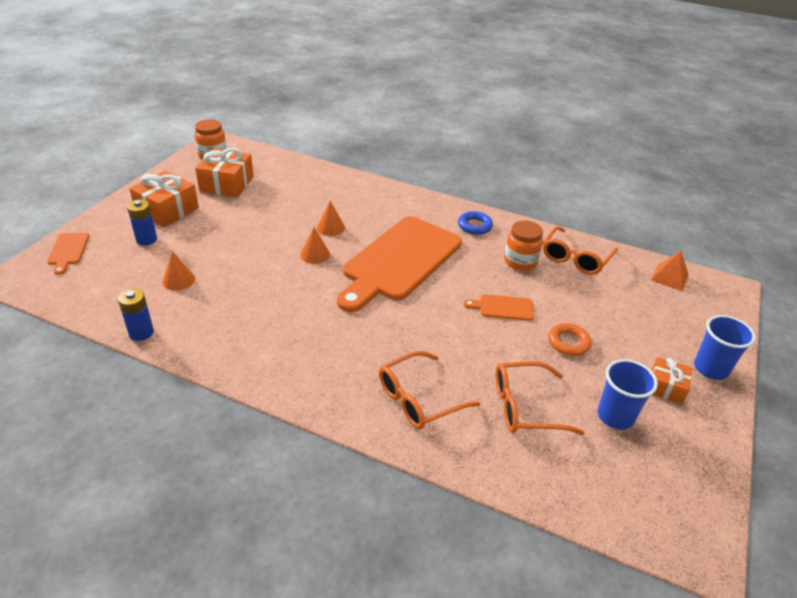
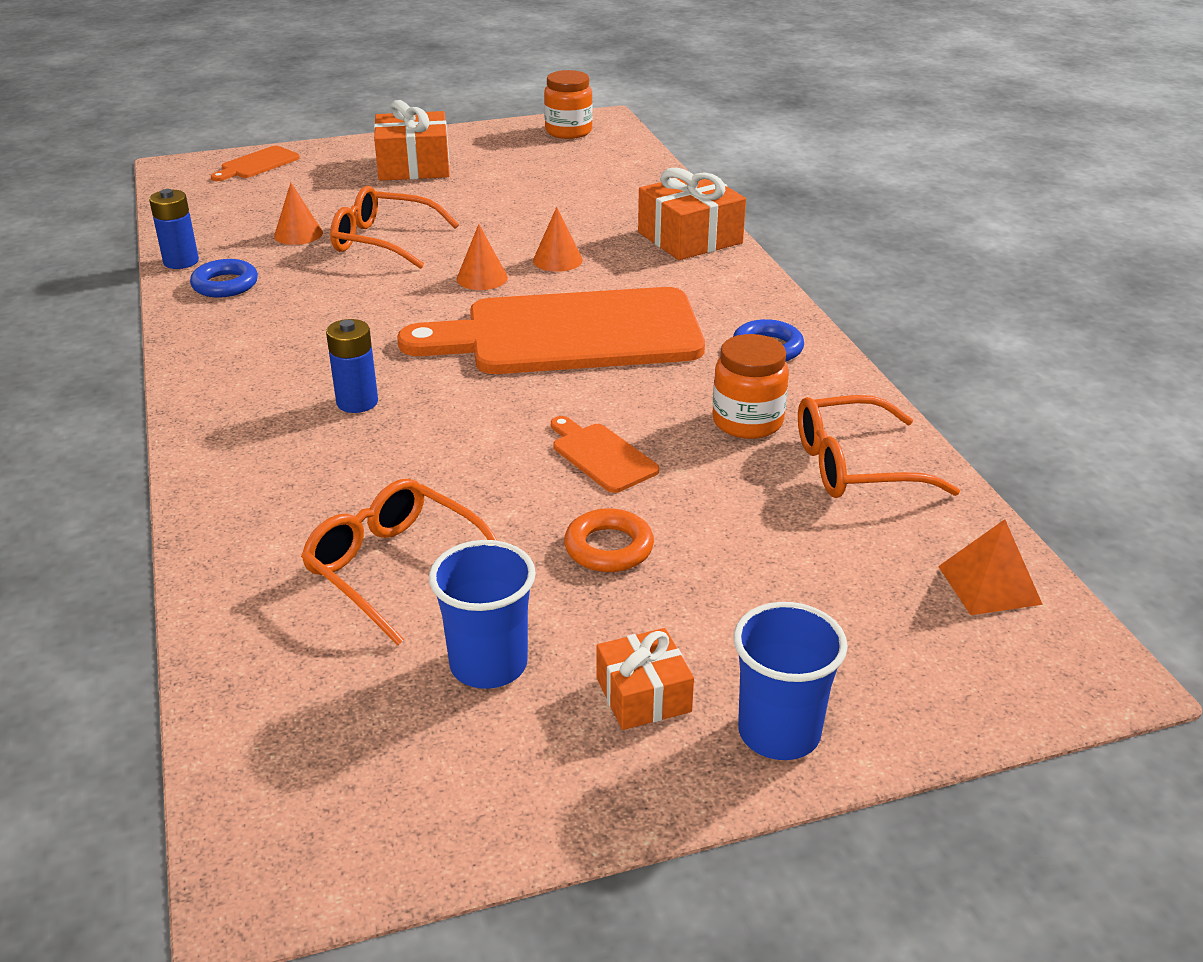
camera: 50 degrees right, 5 degrees down
blue battery [127,199,157,245] -> blue battery moved to [326,319,378,413]
orange gift [195,148,254,197] -> orange gift moved to [638,167,746,260]
orange glasses [379,351,480,429] -> orange glasses moved to [330,186,459,269]
none -> blue ring [190,259,258,298]

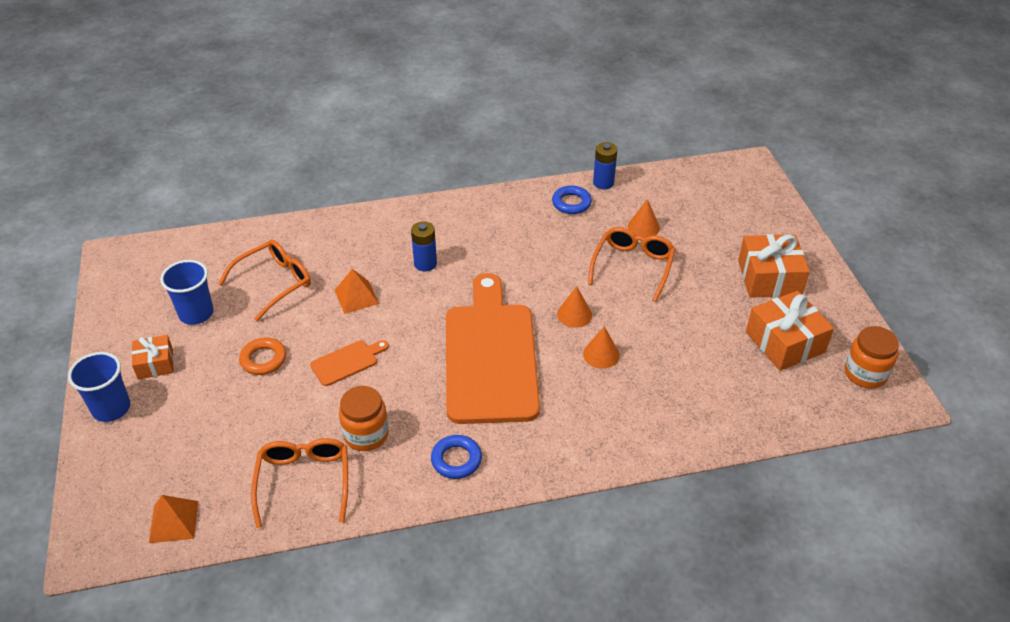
camera: 95 degrees right, 10 degrees up
orange cutting board [211,146,300,181] -> none
orange gift [638,167,746,260] -> orange gift moved to [746,291,834,371]
none -> orange pyramid [334,269,379,314]

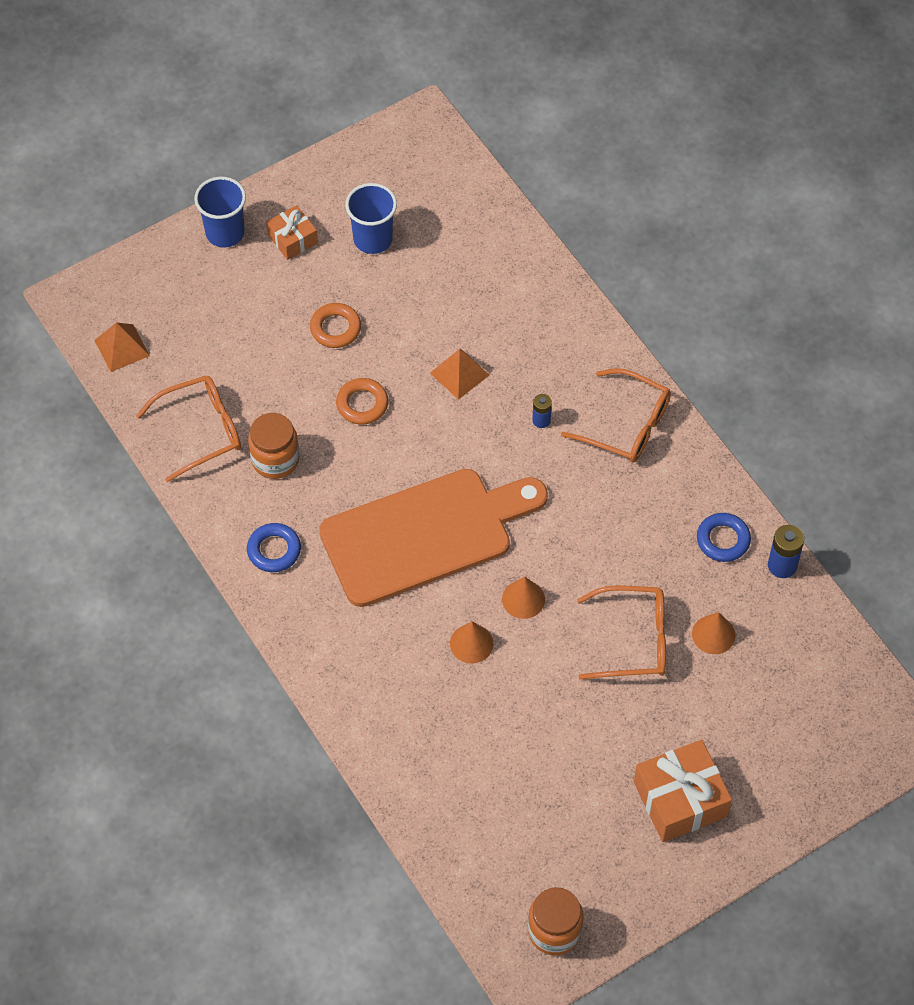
camera: 70 degrees right, 15 degrees up
orange glasses [218,240,311,322] -> orange glasses moved to [561,368,671,463]
orange cutting board [310,340,389,386] -> orange ring [336,378,388,425]
blue battery [411,221,437,271] -> blue battery [532,394,552,428], size x0.64
orange gift [746,291,834,371] -> none

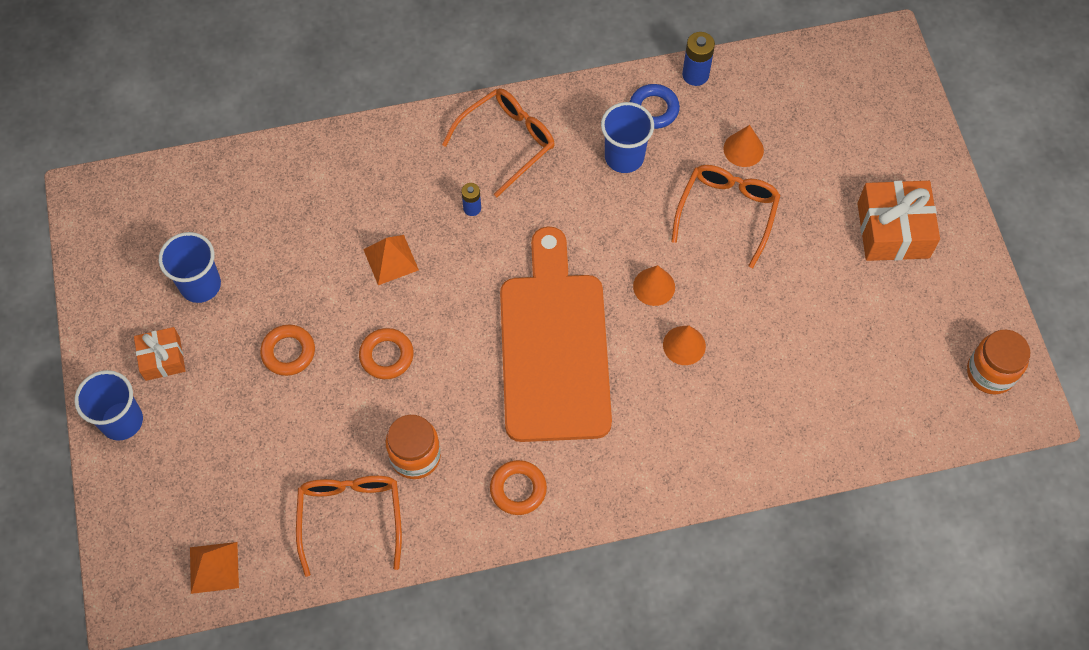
camera: 70 degrees left, 5 degrees up
blue ring [247,523,301,572] -> orange ring [490,460,547,515]
none -> blue cup [601,102,654,173]

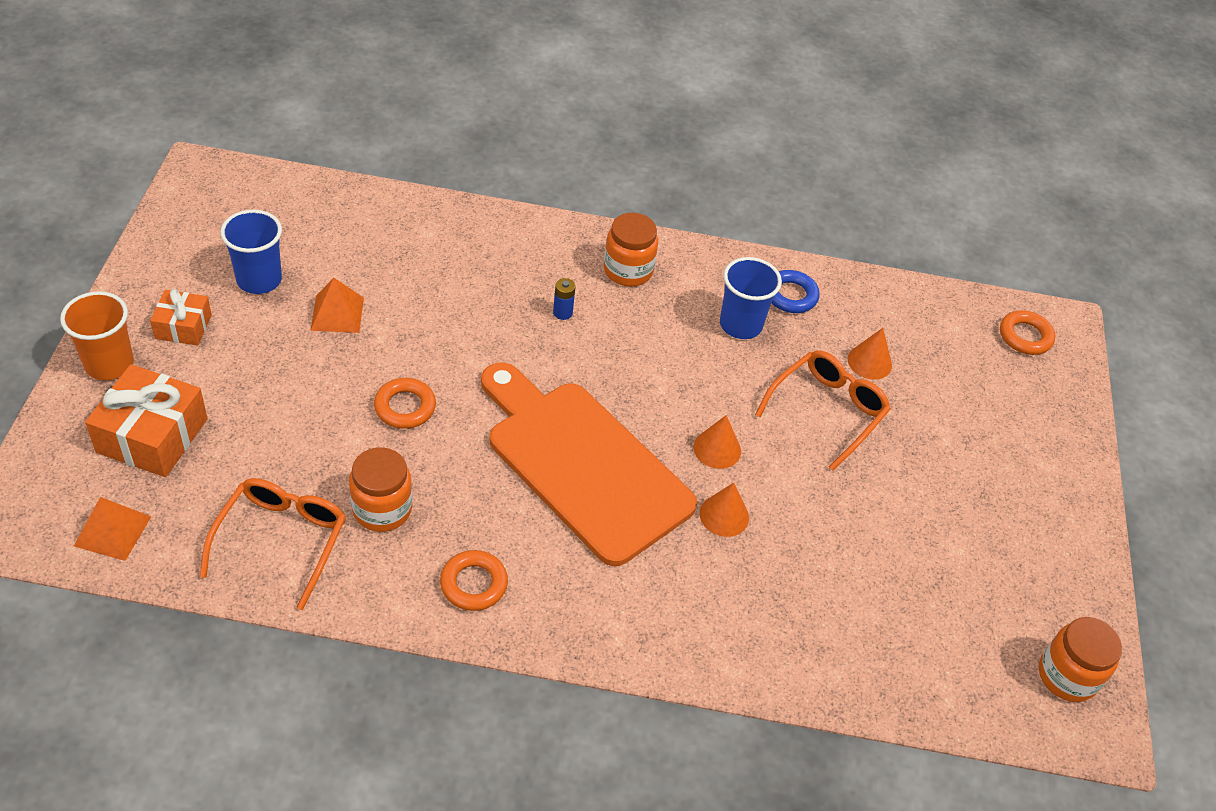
camera: 15 degrees right, 15 degrees down
blue cup [74,370,143,441] -> orange cup [60,291,134,380]
orange ring [260,325,315,376] -> orange ring moved to [1000,310,1055,355]
orange pyramid [363,235,419,285] -> orange pyramid moved to [310,278,364,333]
orange glasses [442,88,555,197] -> orange jar [604,213,658,286]
orange cutting board [500,227,612,442] -> orange cutting board turned 60 degrees counterclockwise [481,362,697,566]
blue battery [682,32,715,86] -> none
orange gift [857,181,940,261] -> orange gift moved to [85,364,208,477]

